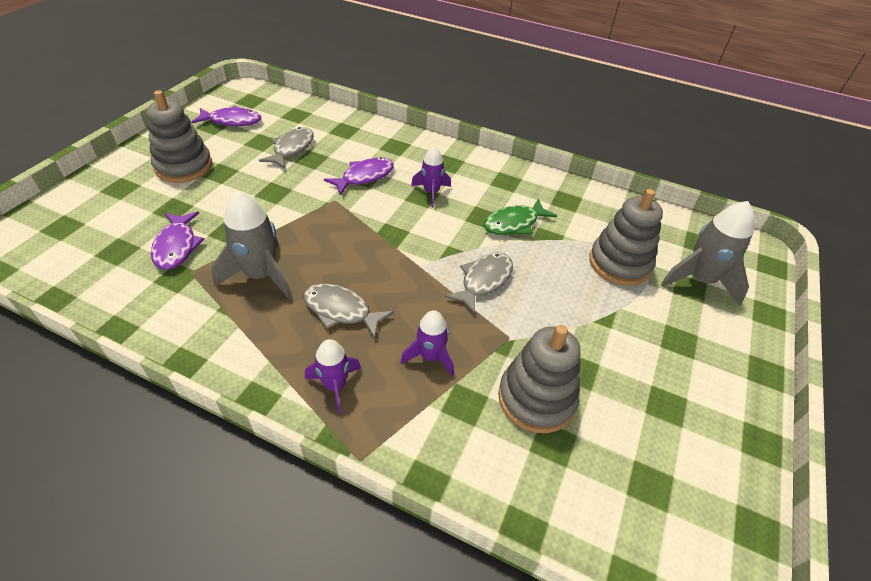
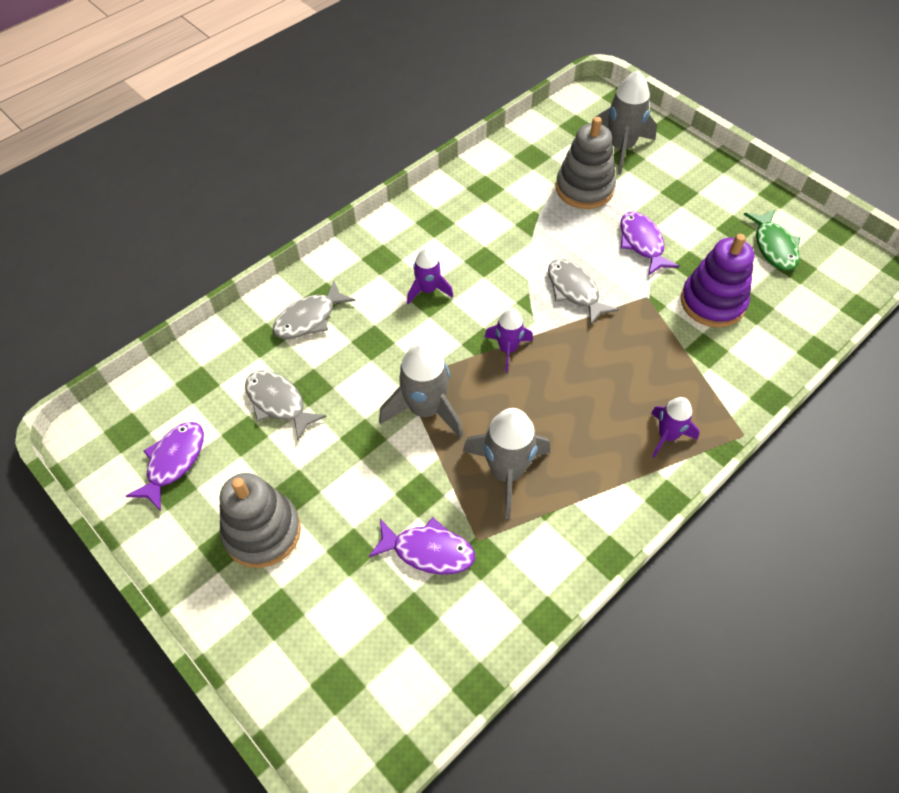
camera: 65 degrees left, 10 degrees up
grey fish [303,284,394,339] -> grey fish moved to [273,281,356,339]
purple fish [324,157,394,196] -> purple fish moved to [620,212,679,276]
purple rocket [401,310,454,376] -> purple rocket moved to [484,308,533,372]
green fish [484,198,557,235] -> green fish moved to [744,209,800,271]
grey stacking toy [498,325,580,433] -> purple stacking toy [681,234,754,328]
none -> grey rocket [379,342,463,438]

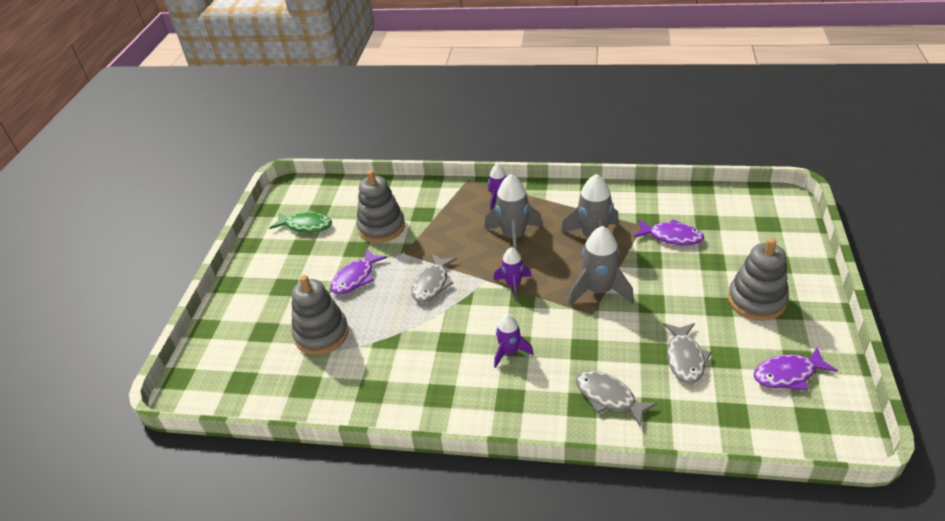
camera: 125 degrees left, 15 degrees down
grey fish [273,281,356,339] -> grey fish turned 150 degrees counterclockwise [576,371,657,426]
purple fish [368,517,475,575] -> purple fish turned 135 degrees clockwise [634,219,704,245]
grey rocket [595,70,657,175] -> grey rocket moved to [484,174,543,249]
purple stacking toy [681,234,754,328] -> grey stacking toy [357,170,405,243]
green fish [744,209,800,271] -> green fish turned 60 degrees clockwise [269,209,332,233]

